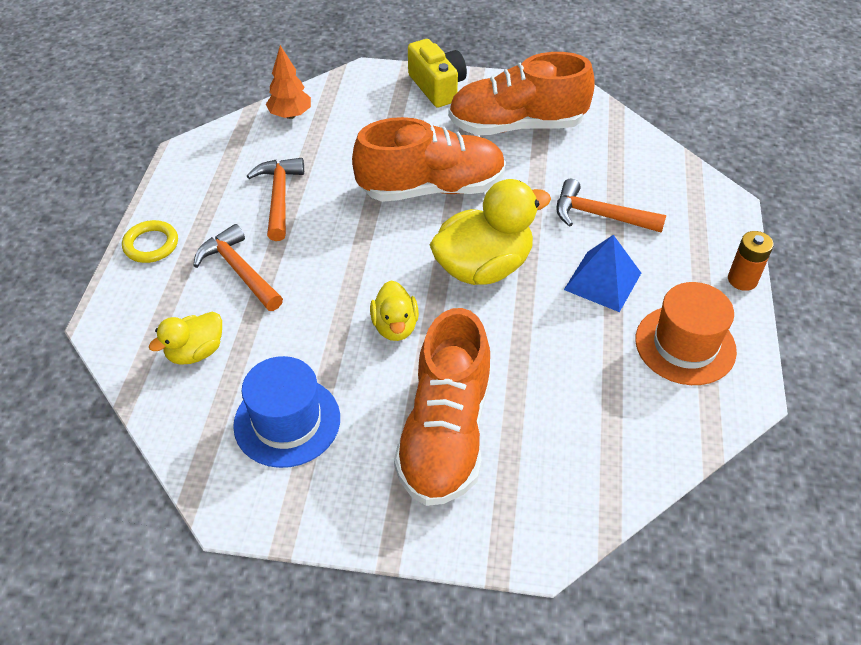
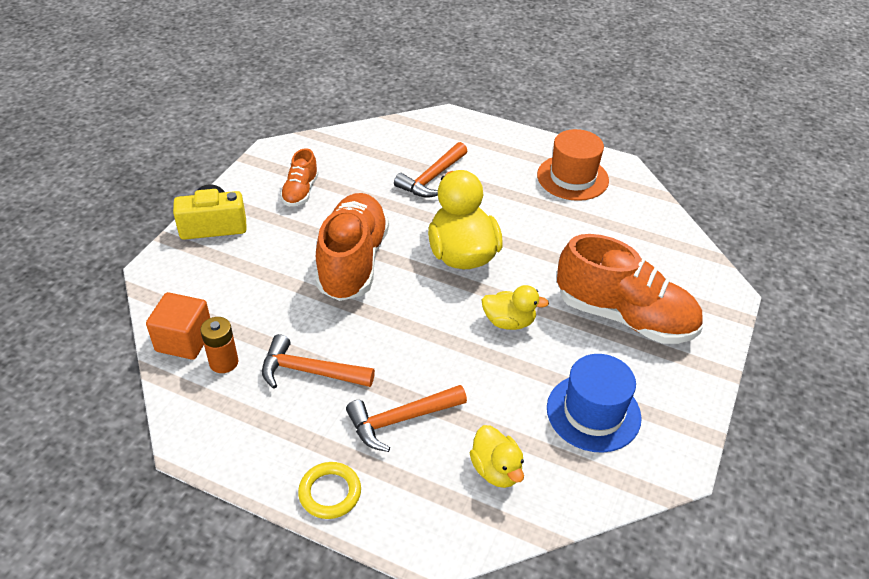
camera: 75 degrees left, 5 degrees down
orange tree [266,45,311,119] -> orange cube [146,292,210,360]
orange shoe [448,52,595,135] -> orange shoe [280,148,319,207], size x0.50
blue pyramid [564,235,641,312] -> none
orange battery [728,231,774,291] -> orange battery moved to [200,317,238,373]

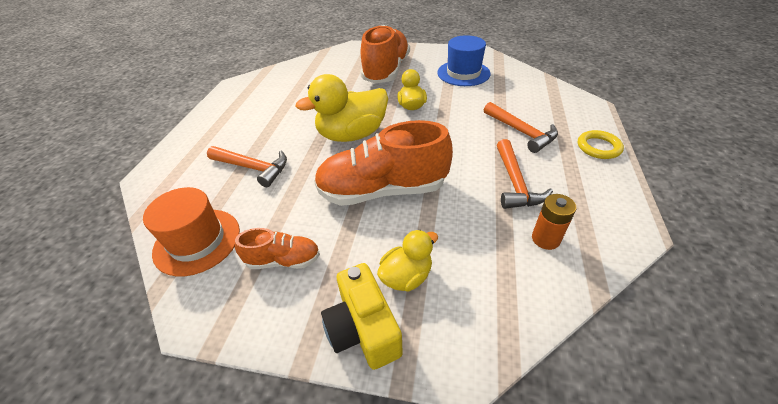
camera: 100 degrees left, 0 degrees up
orange cube [146,292,210,360] -> none
yellow duck [470,425,524,488] -> yellow duck moved to [377,230,438,292]
orange hat [537,129,609,201] -> orange hat moved to [143,187,240,276]

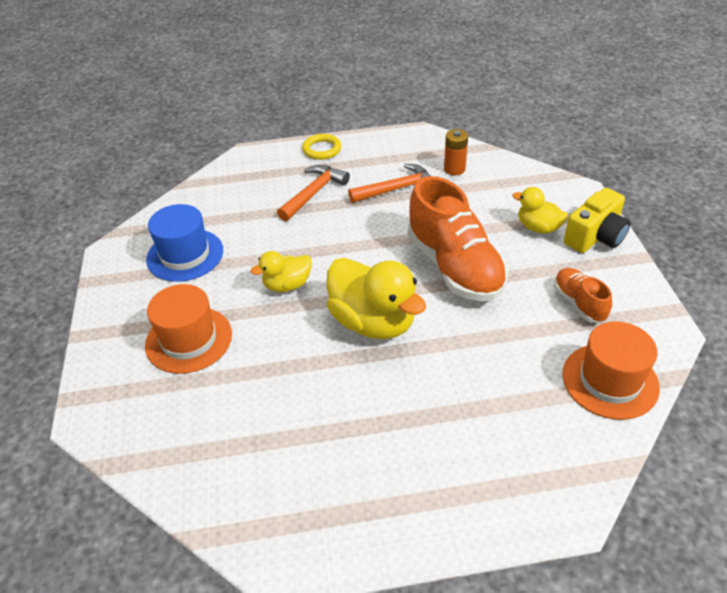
camera: 110 degrees left, 0 degrees up
orange hammer [207,146,287,187] -> none
orange shoe [360,25,410,84] -> orange hat [145,284,232,374]

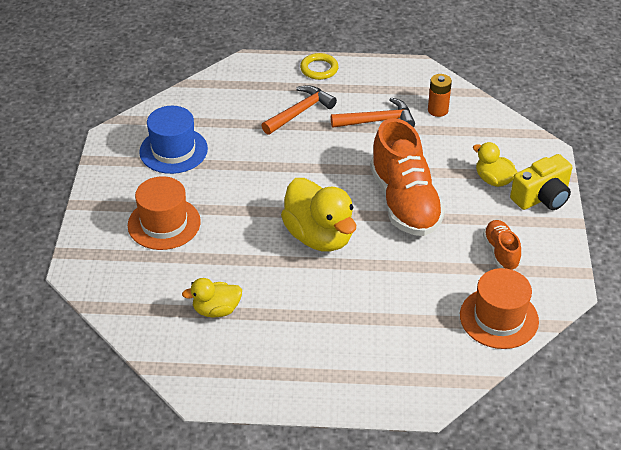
camera: 10 degrees right, 0 degrees up
yellow duck [251,251,312,292] -> yellow duck moved to [182,278,242,318]

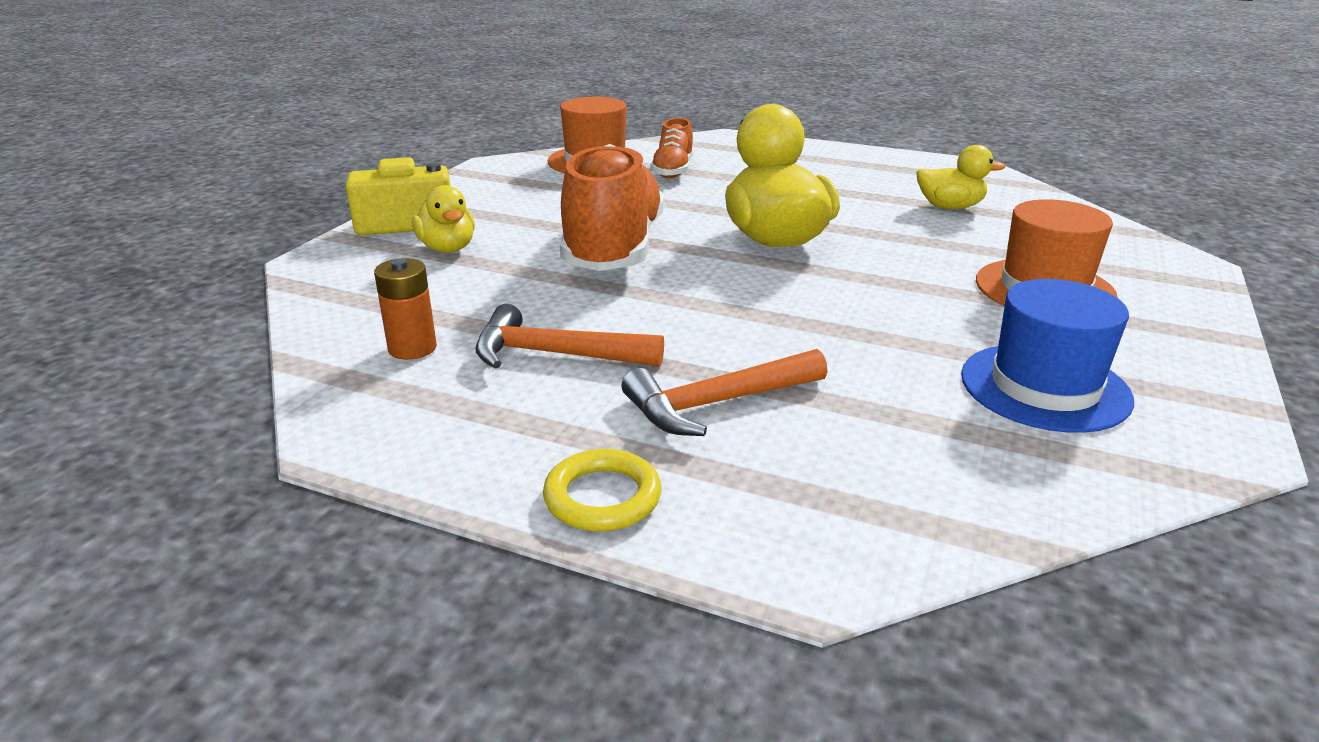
camera: 160 degrees left, 15 degrees down
orange shoe [483,220,521,270] -> orange shoe moved to [650,118,693,178]

